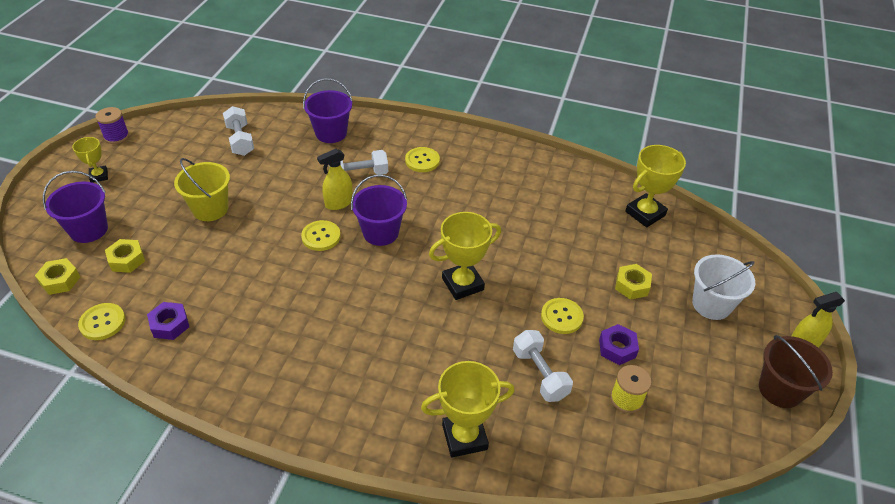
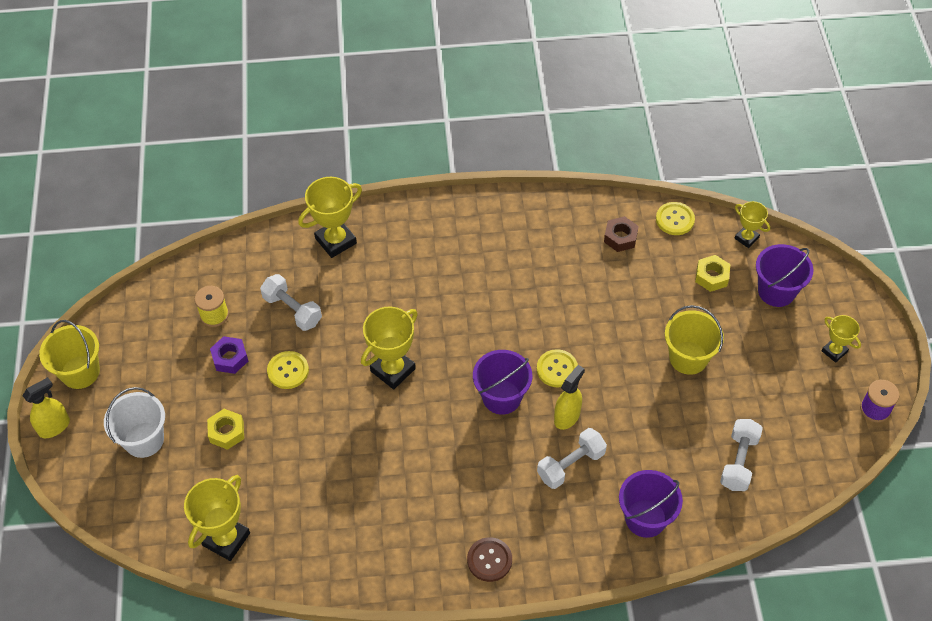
camera: 160 degrees right, 10 degrees up
yellow nut [35,258,80,295] -> yellow trophy [735,201,770,248]
purple nut [147,302,189,340] -> brown nut [604,216,639,252]
white dumbbell [223,106,254,156] -> white dumbbell turned 60 degrees clockwise [720,419,763,491]
yellow button [405,147,440,172] -> none
brown bucket [759,335,833,408] -> yellow bucket [39,320,100,389]
none -> brown button [467,537,512,582]

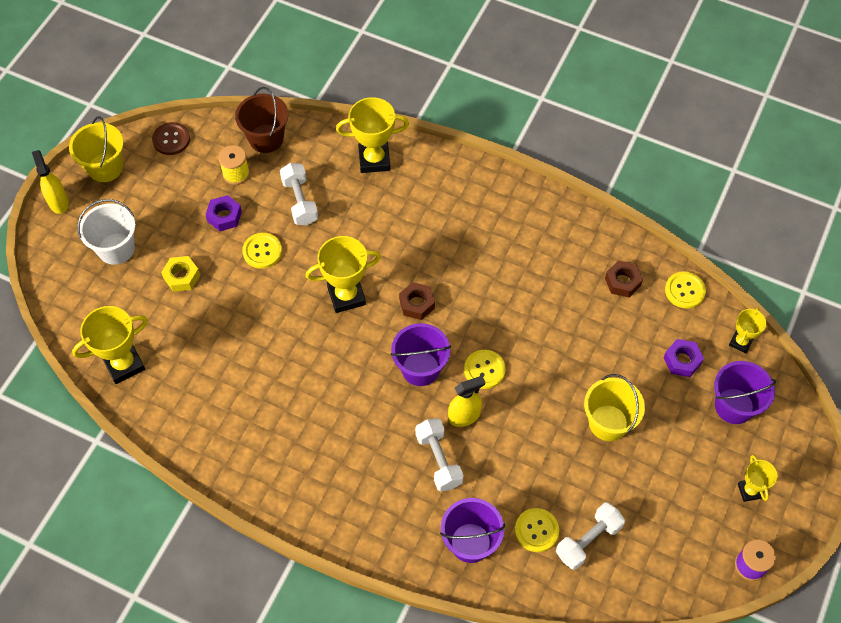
camera: 30 degrees right, 5 degrees up
yellow spray bottle [23,377,70,438] -> yellow spray bottle turned 105 degrees counterclockwise [32,150,69,214]
brown button [467,537,512,582] -> brown button moved to [152,122,190,155]
white dumbbell [537,428,607,489] -> white dumbbell turned 75 degrees clockwise [415,418,464,492]
yellow nut [695,255,730,292] -> purple nut [663,339,704,377]
yellow trophy [735,201,770,248] -> yellow trophy turned 45 degrees clockwise [729,308,766,353]
none -> brown bucket [235,87,288,153]
none -> brown nut [399,282,435,320]
none -> yellow button [515,508,559,552]

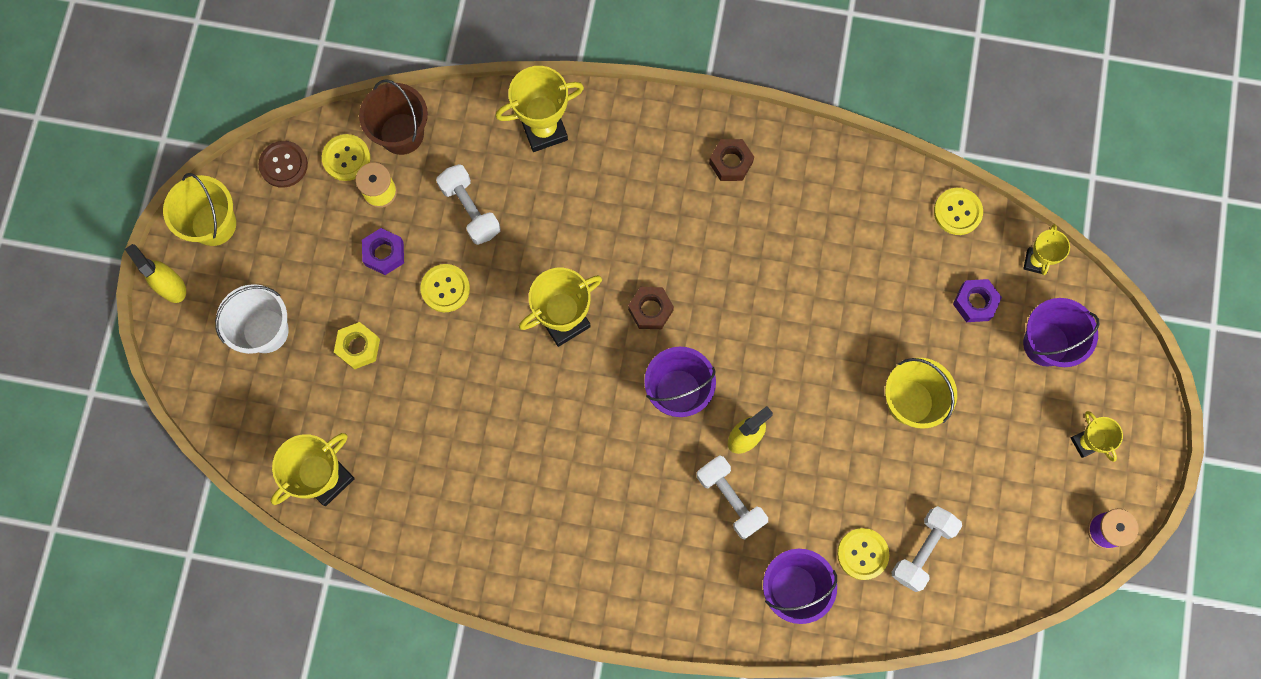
camera: 15 degrees left, 15 degrees up
yellow button [464,350,506,389] -> yellow button moved to [322,134,370,181]
brown nut [605,260,643,297] -> brown nut moved to [709,139,754,181]

